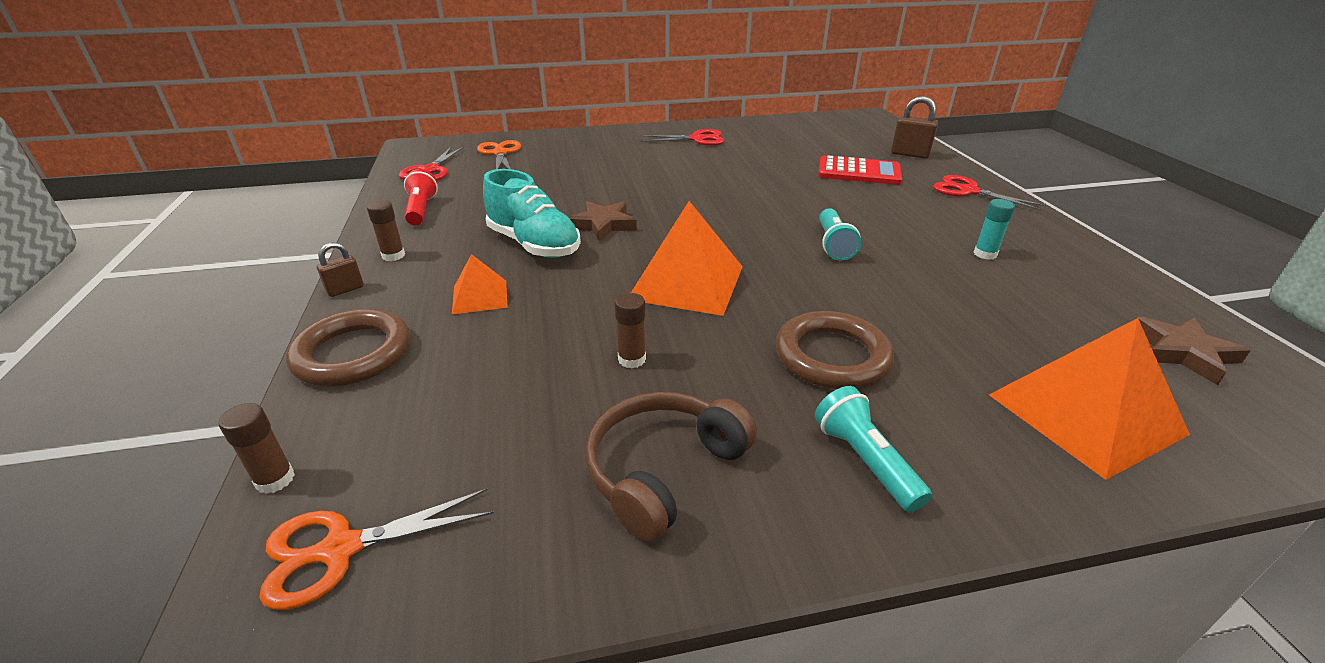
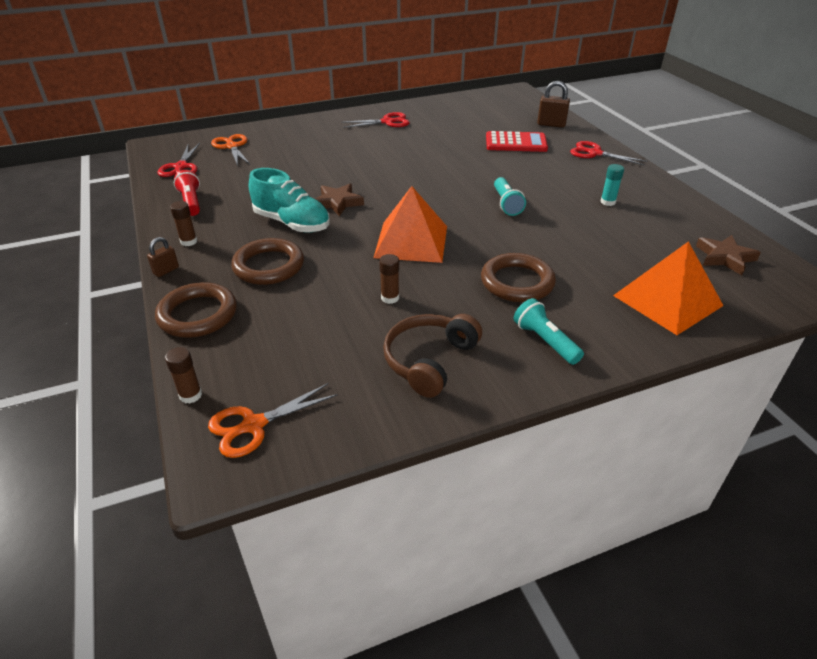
camera: 10 degrees left, 5 degrees up
orange pyramid [452,254,508,314] -> brown ring [231,238,304,285]

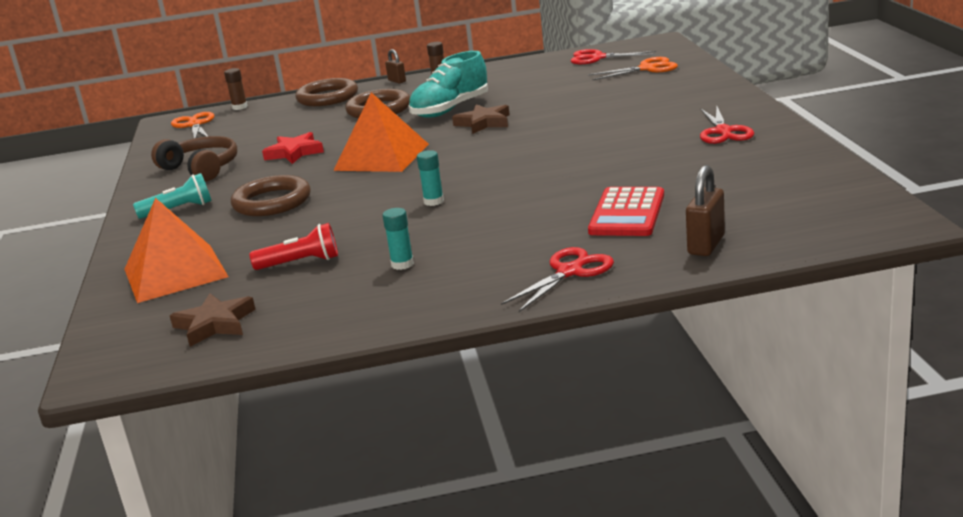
camera: 105 degrees right, 15 degrees down
red flashlight [174,170,200,216] -> red flashlight moved to [249,223,338,270]
brown glue stick [379,254,399,304] -> red star [262,132,324,164]
turquoise flashlight [494,177,526,216] -> turquoise glue stick [417,150,444,206]

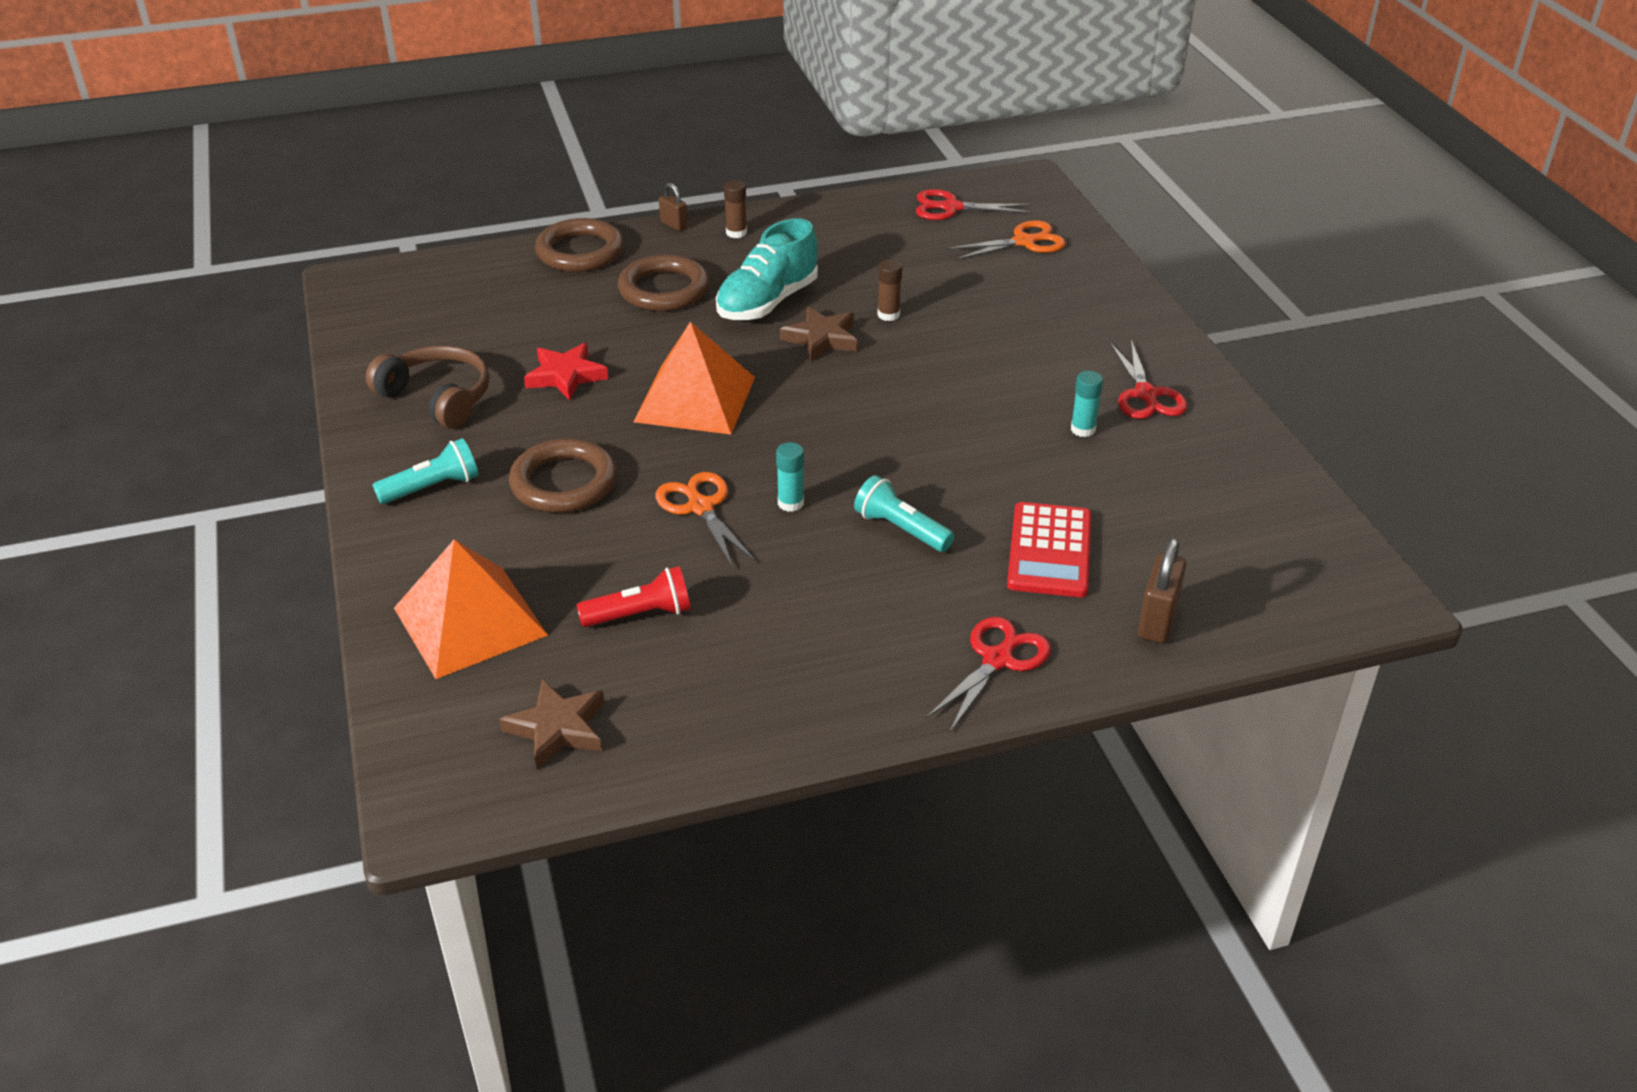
camera: 10 degrees left, 15 degrees up
orange scissors [171,112,214,138] -> orange scissors moved to [655,472,756,568]
brown glue stick [224,68,247,110] -> brown glue stick moved to [877,259,902,321]
turquoise glue stick [382,208,414,270] -> turquoise glue stick moved to [1071,371,1103,437]
none -> turquoise flashlight [854,475,955,552]

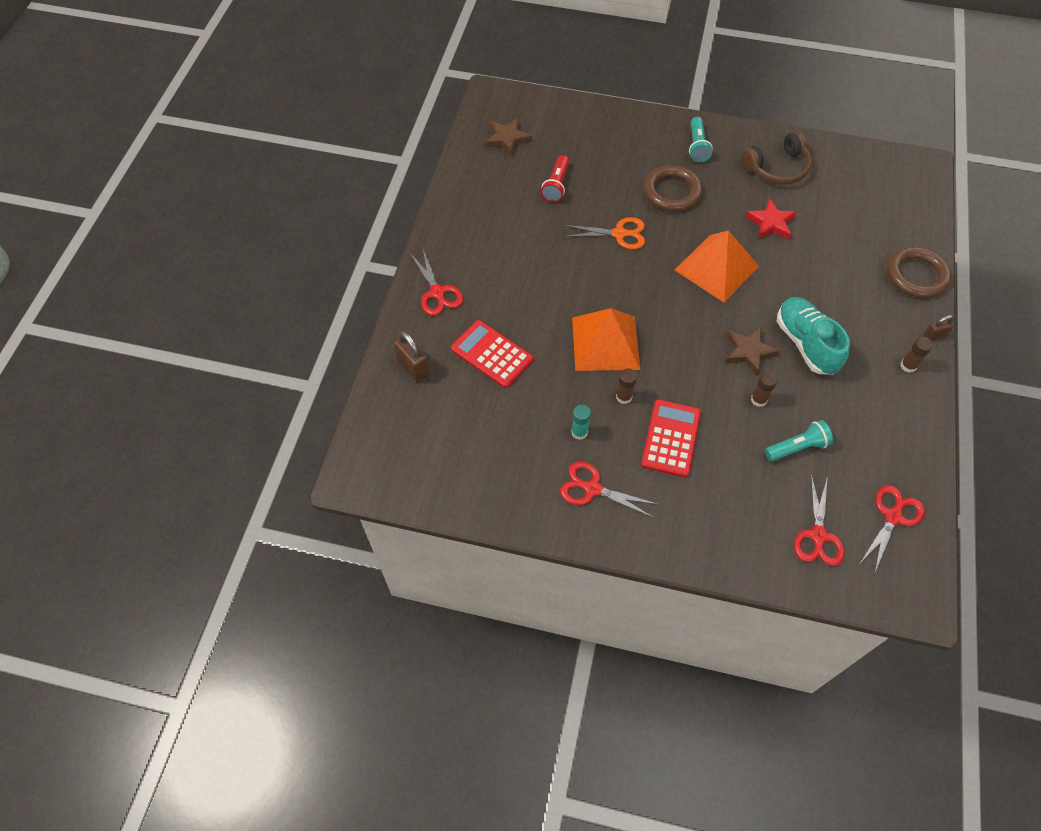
camera: 120 degrees right, 20 degrees up
orange pyramid [394,539,548,679] -> orange pyramid moved to [572,308,640,371]
brown ring [618,254,710,311] -> none
turquoise glue stick [776,442,804,512] -> none
turquoise flashlight [854,475,955,552] -> turquoise flashlight moved to [765,420,833,462]
orange scissors [946,220,1066,260] -> red scissors [794,474,845,566]
none -> brown glue stick [616,369,637,404]
none -> red calculator [641,399,701,478]

